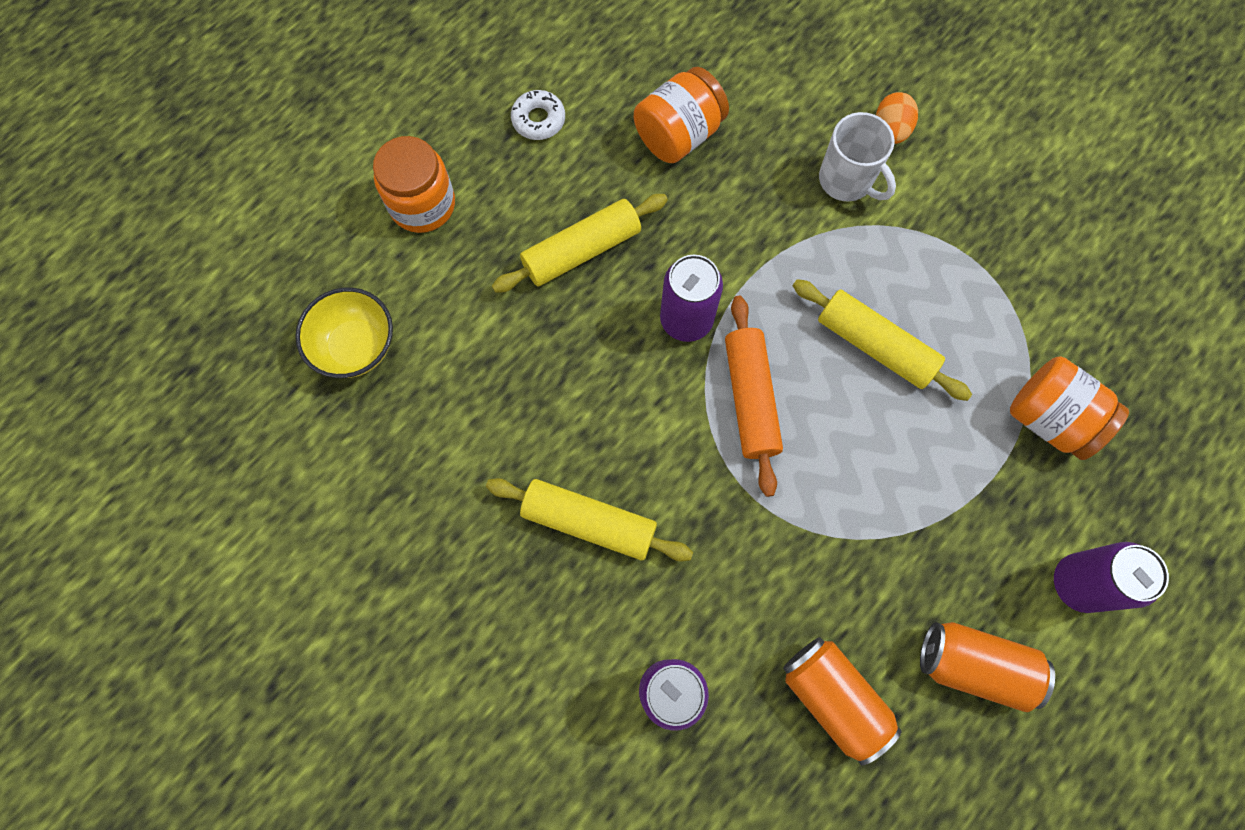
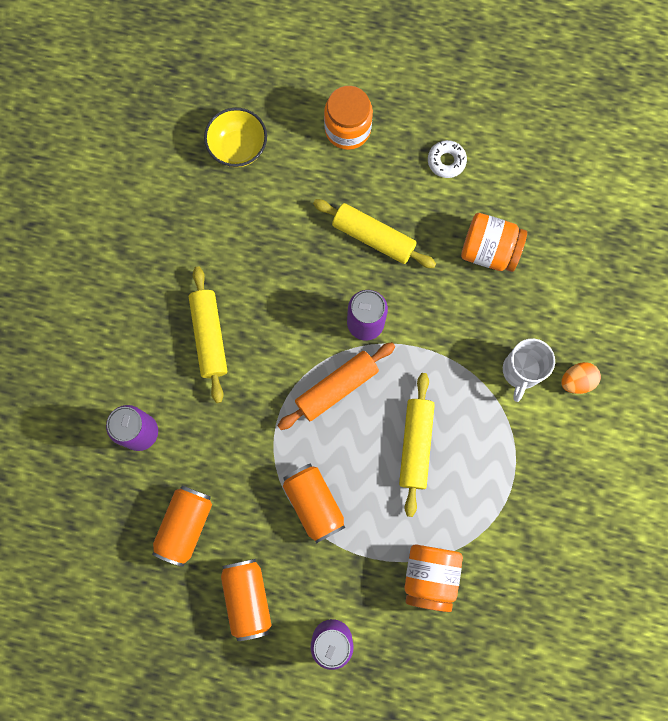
camera: 60 degrees right, 5 degrees up
none -> orange can [283,463,345,543]

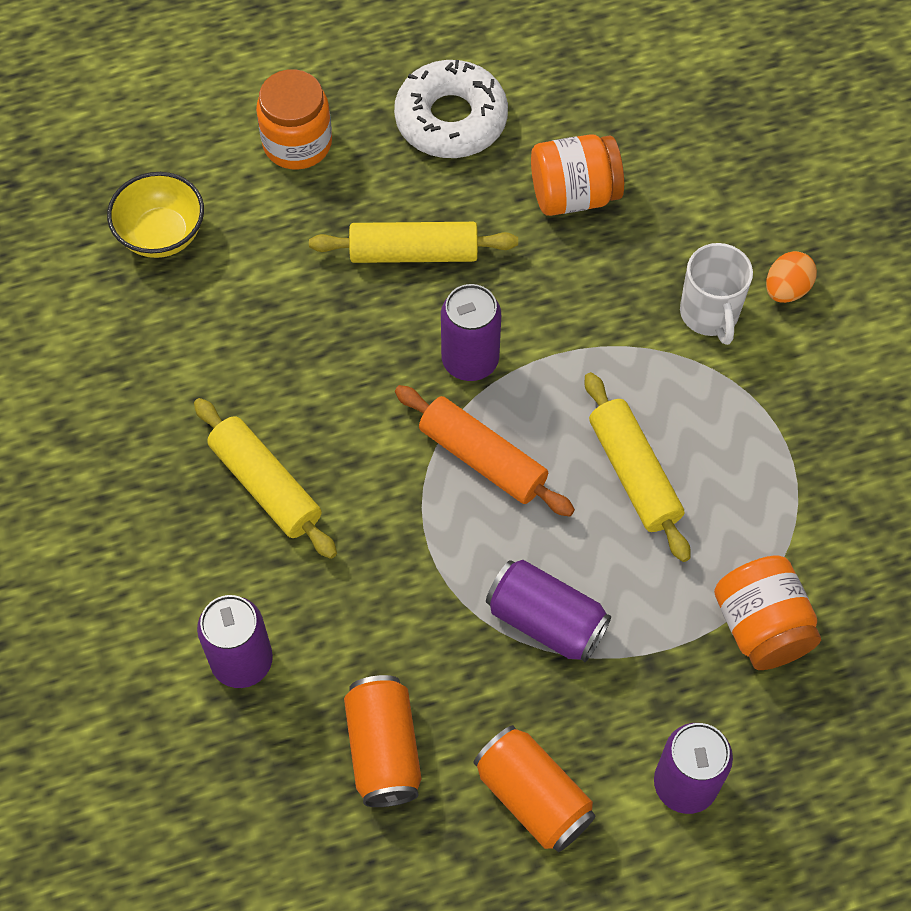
camera: 30 degrees left, 15 degrees down
orange rolling pin [278,342,395,430] -> orange rolling pin turned 75 degrees counterclockwise [395,385,575,517]
orange can [283,463,345,543] -> purple can [486,560,611,662]
white donut [428,140,467,178] -> white donut [394,60,508,158], size x1.95

